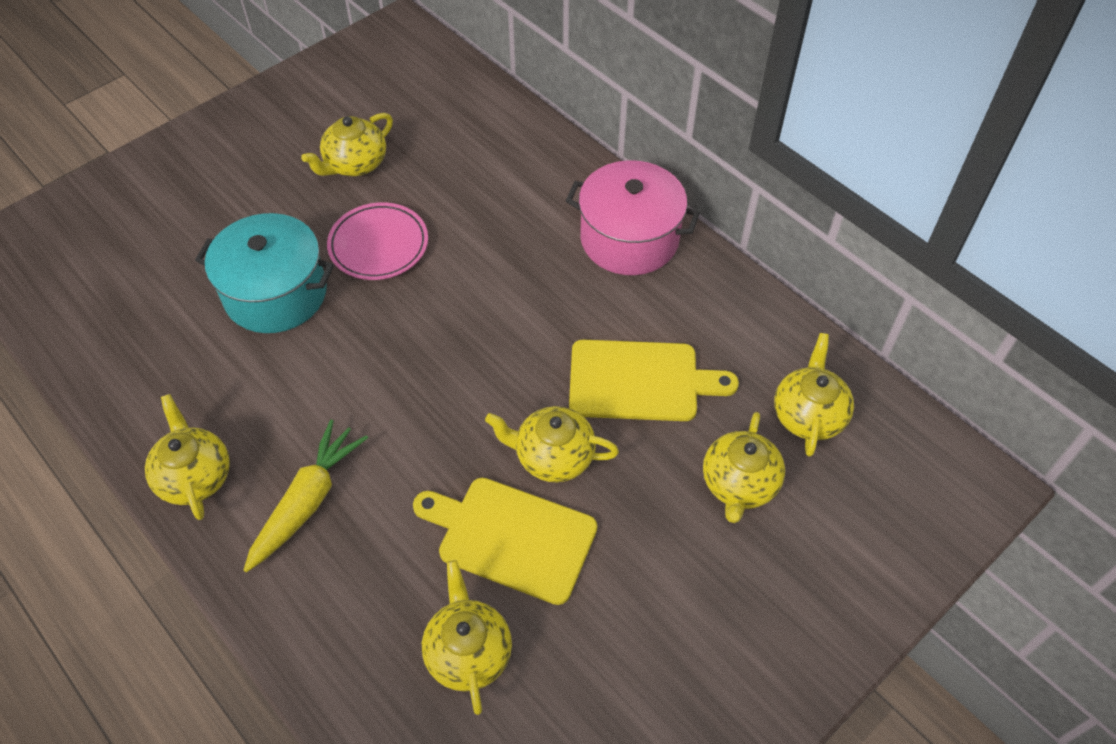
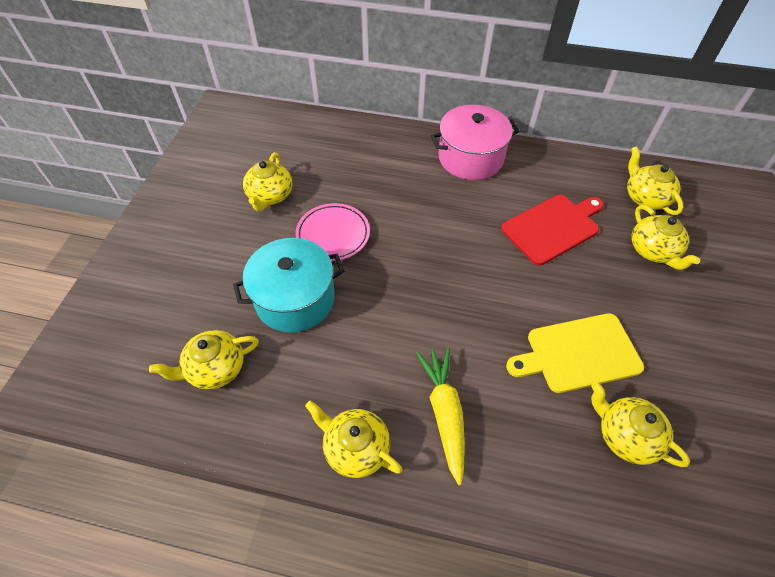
camera: 35 degrees left, 0 degrees up
yellow teapot [485,406,619,482] -> yellow teapot moved to [149,330,259,390]
yellow cutting board [569,340,739,421] -> red cutting board [501,195,604,266]

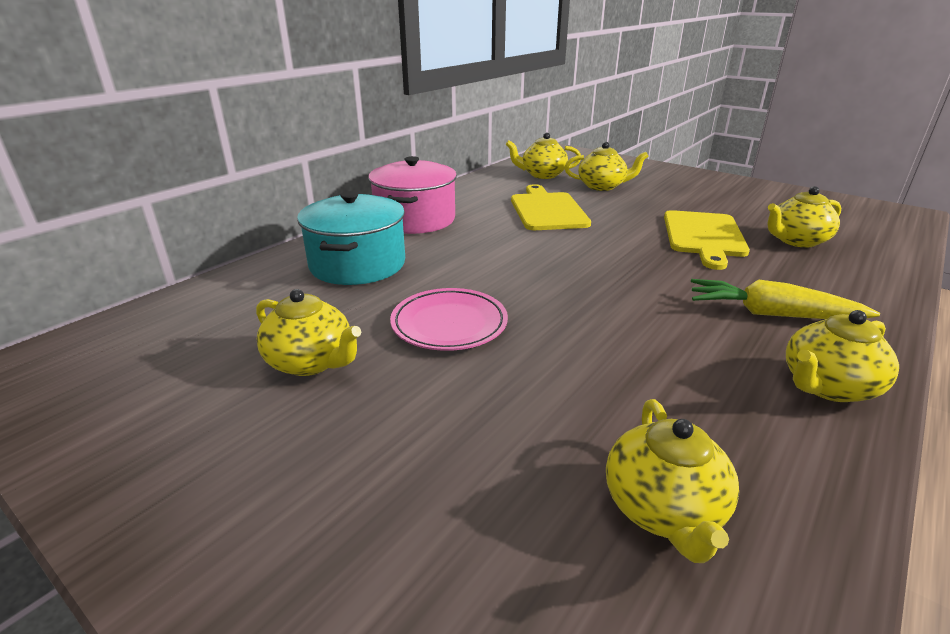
camera: 65 degrees left, 25 degrees down
turquoise pot [233,238,344,333] -> turquoise pot moved to [297,191,405,285]
red cutting board [501,195,604,266] -> yellow cutting board [511,184,591,230]

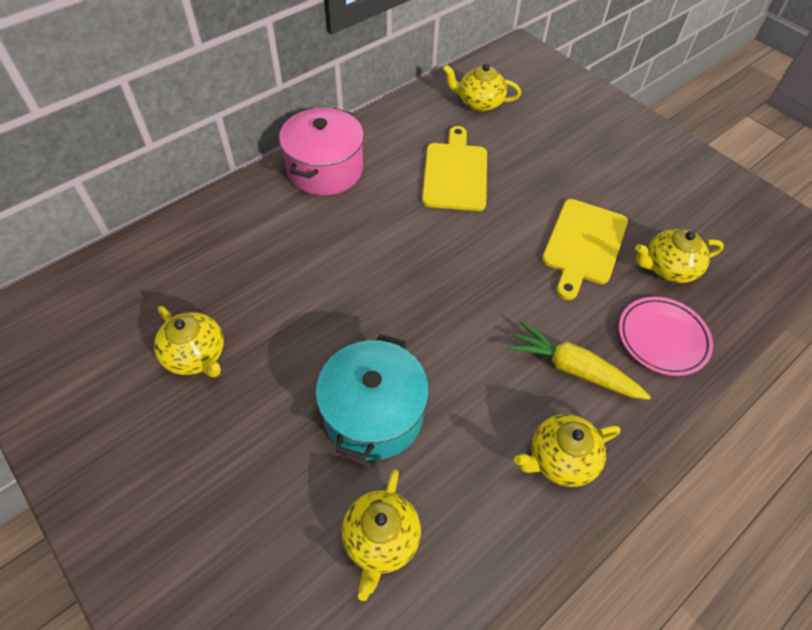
camera: 10 degrees right, 25 degrees up
turquoise pot [297,191,405,285] -> turquoise pot moved to [316,334,429,460]
pink plate [390,288,508,351] -> pink plate moved to [619,297,713,376]
yellow teapot [565,142,649,191] -> none

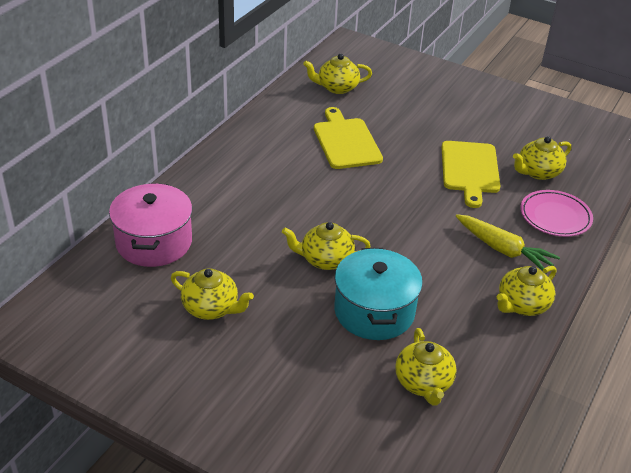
camera: 20 degrees left, 15 degrees down
pink pot [279,108,364,195] -> pink pot moved to [109,183,192,267]
yellow carrot [507,321,651,400] -> yellow carrot turned 150 degrees counterclockwise [456,214,560,273]
none -> yellow teapot [282,222,371,270]

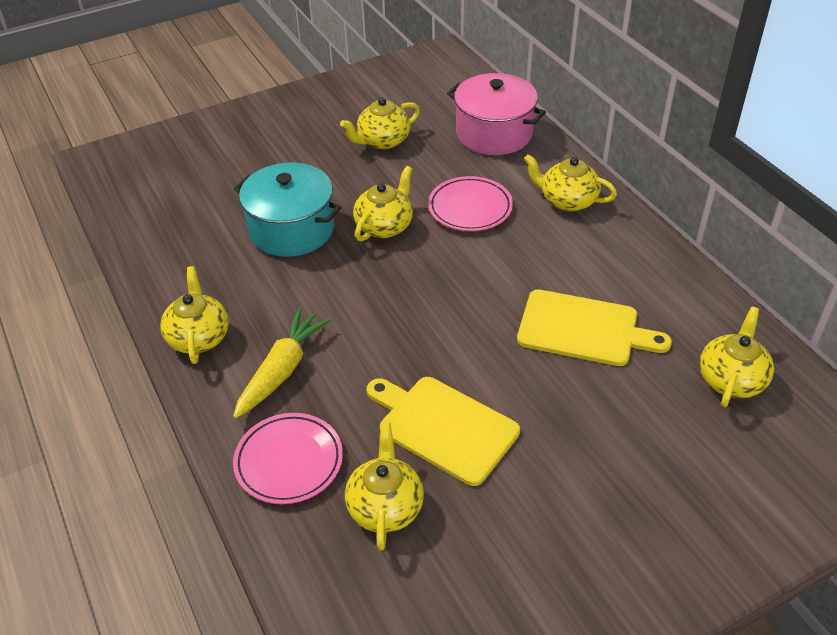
camera: 125 degrees right, 5 degrees up
yellow teapot [395,328,457,406] -> yellow teapot moved to [524,154,617,212]
yellow carrot [456,214,560,273] -> yellow carrot turned 135 degrees clockwise [233,308,331,419]
none -> pink plate [428,176,513,231]

